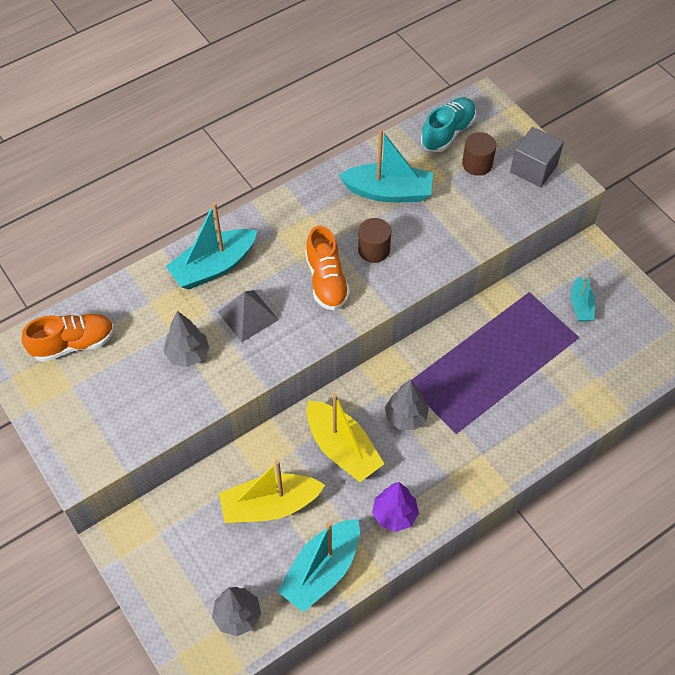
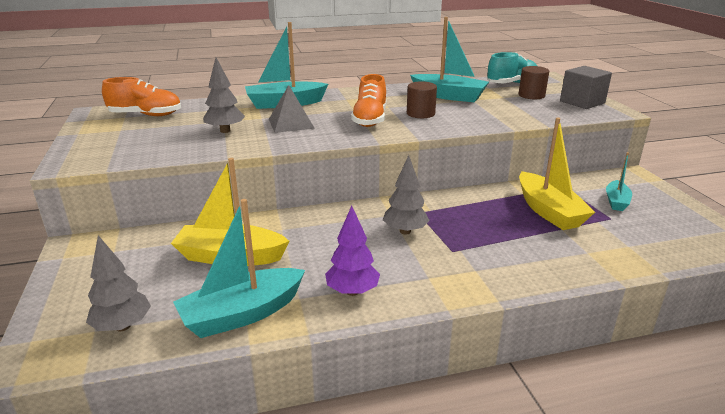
camera: 20 degrees right, 30 degrees down
yellow boat [307,393,384,482] -> yellow boat moved to [519,117,595,230]

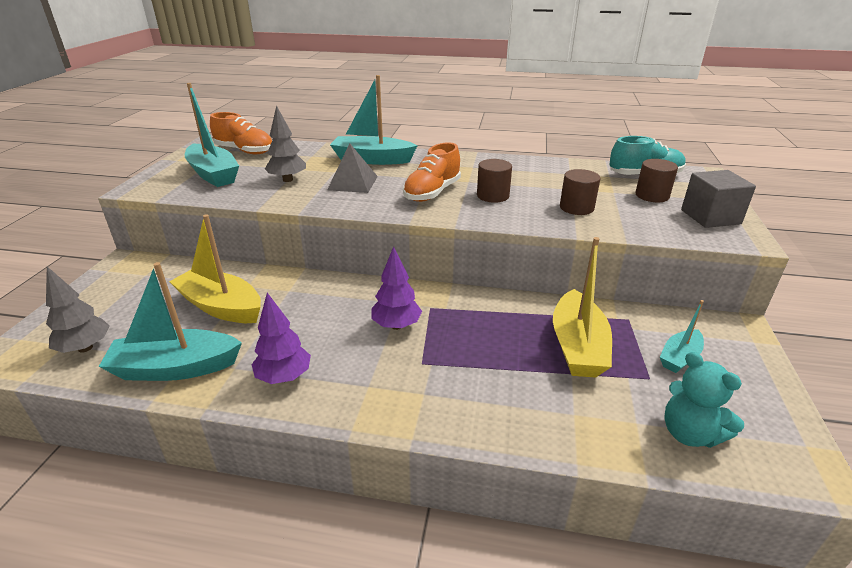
camera: 25 degrees right, 5 degrees up
grey tree [383,155,430,235] -> purple tree [371,246,422,330]
turquoise boat [410,17,489,102] -> turquoise boat moved to [185,83,239,187]
none -> brown cylinder [560,169,600,215]
none -> turquoise teddy bear [664,352,744,448]

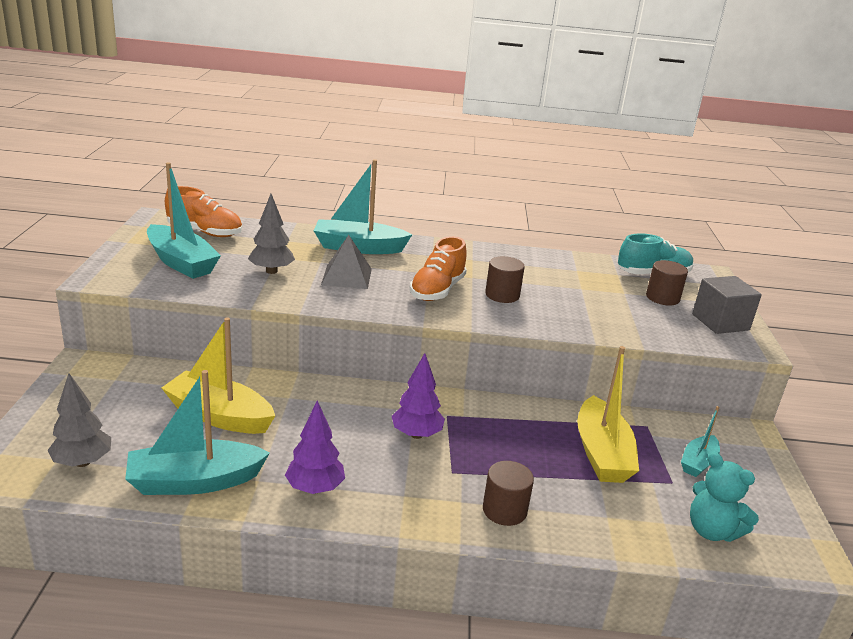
camera: 10 degrees left, 5 degrees down
brown cylinder [560,169,600,215] -> brown cylinder moved to [483,461,534,526]

